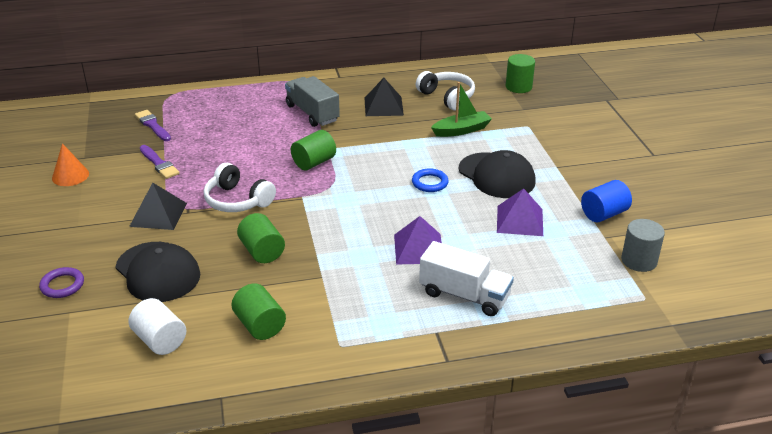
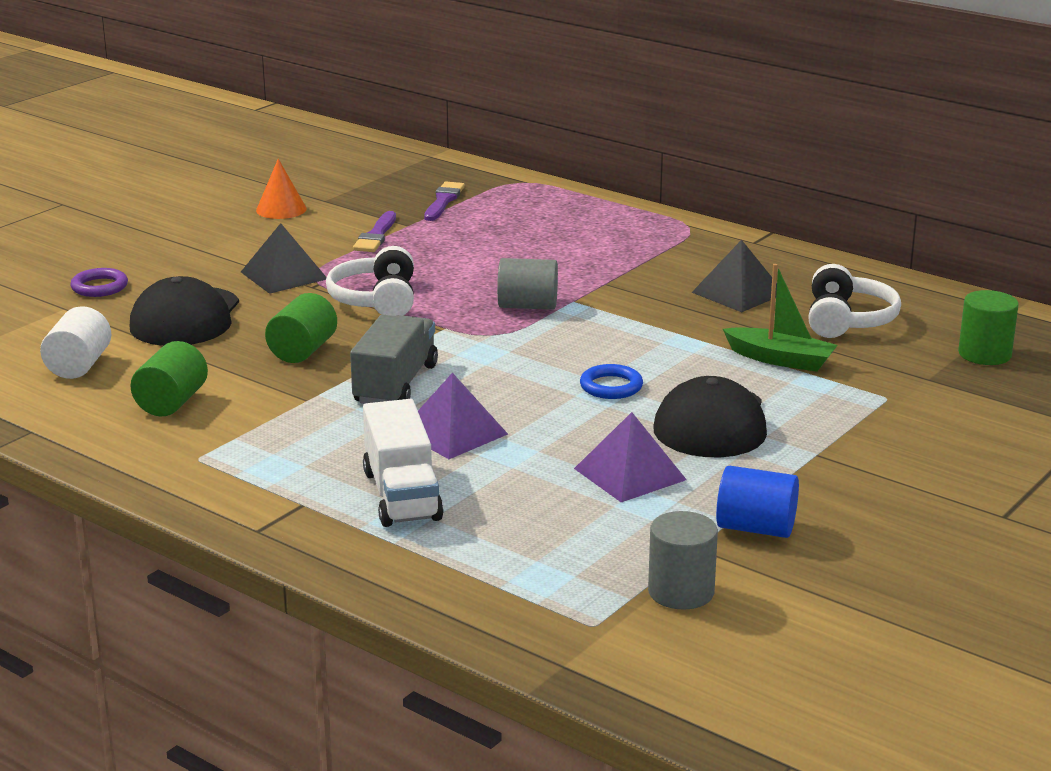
camera: 50 degrees right, 10 degrees down
grey truck [285,76,340,127] -> grey truck moved to [350,315,438,404]
green cylinder [291,130,336,170] -> grey cylinder [497,258,558,310]

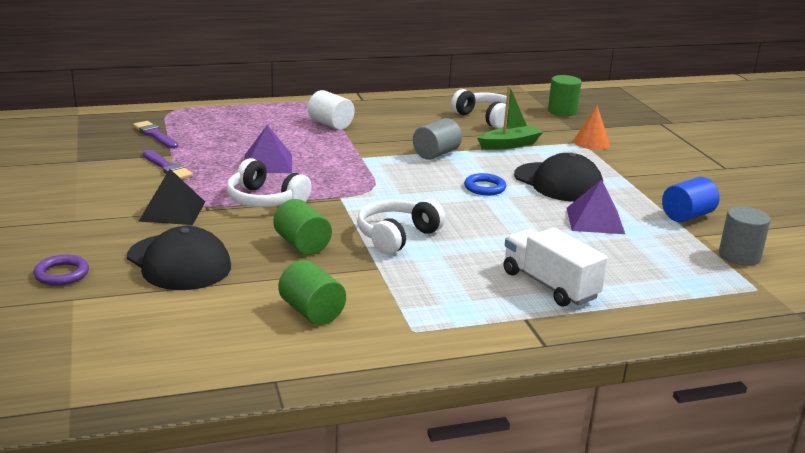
camera: 55 degrees left, 0 degrees up
white cylinder [40,306,111,379] -> white cylinder moved to [308,90,354,130]
orange cone [256,159,307,219] -> orange cone moved to [573,106,610,150]
grey truck [350,315,438,404] -> white headphones [357,199,445,255]
white truck [363,399,444,527] -> white truck turned 150 degrees counterclockwise [504,228,608,307]
purple pyramid [418,373,508,459] -> purple pyramid moved to [244,125,292,173]
grey cylinder [497,258,558,310] -> grey cylinder moved to [413,118,462,160]
black pyramid [692,240,777,312] -> none

